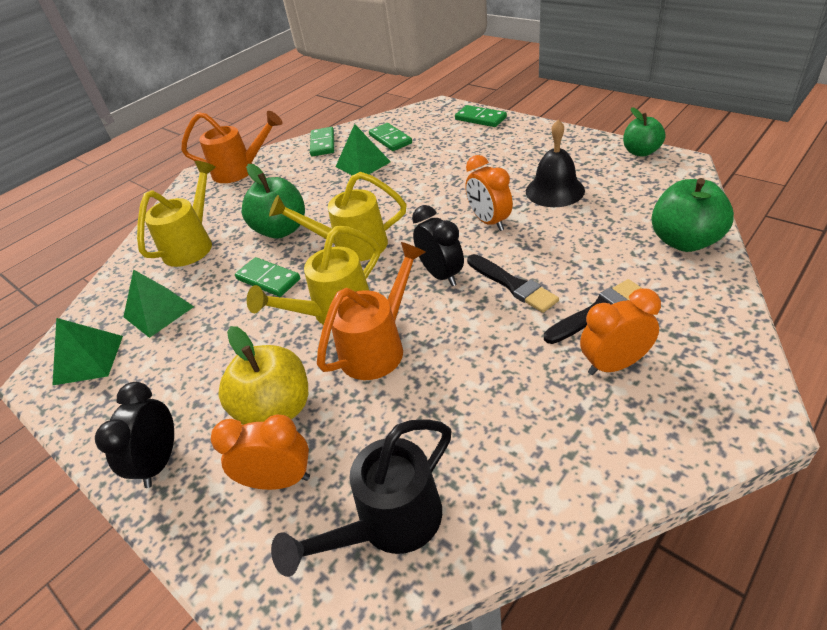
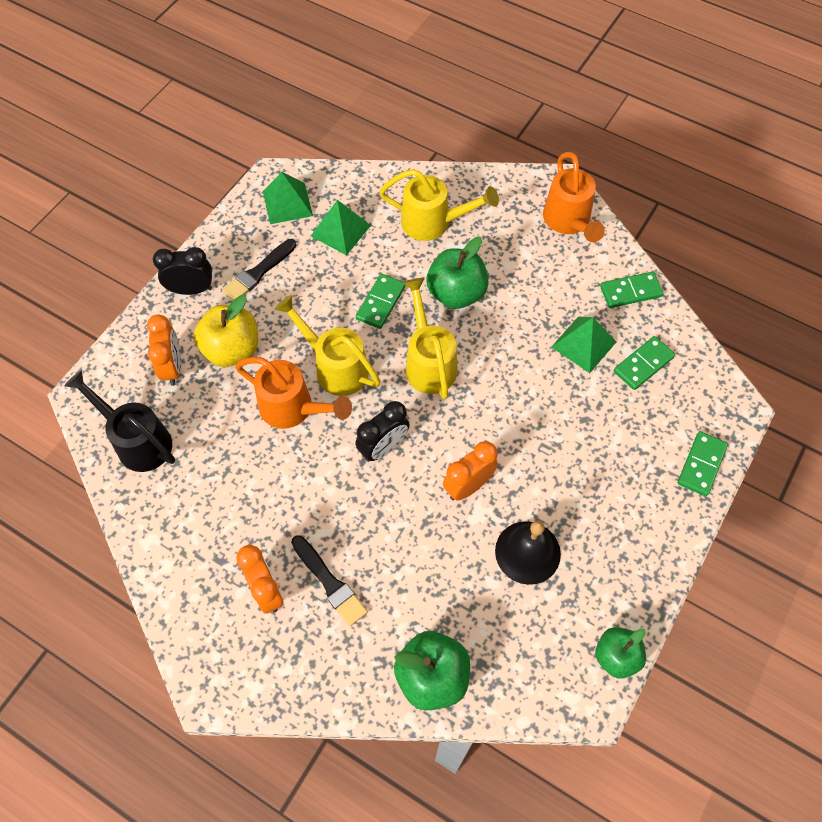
camera: 75 degrees right, 20 degrees up
black brush [467,254,559,313] -> black brush moved to [222,239,296,300]

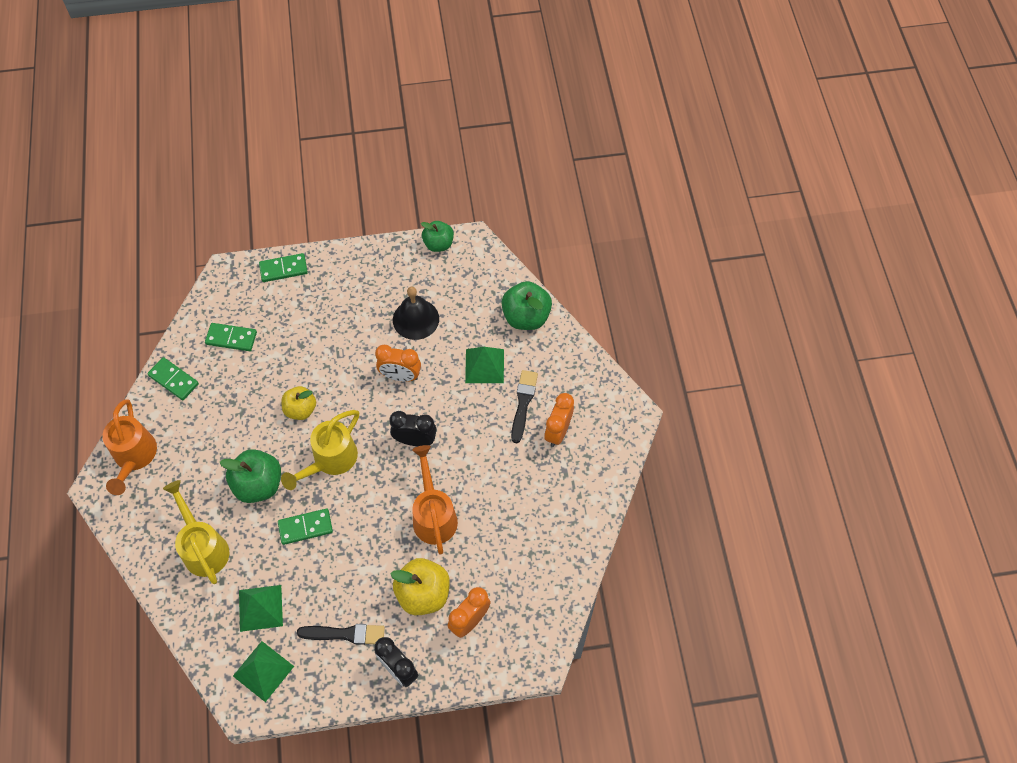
camera: 130 degrees left, 0 degrees up
black watering can [64,370,175,472] -> none
yellow watering can [275,295,381,396] -> none
orange watering can [543,152,605,242] -> orange watering can turned 135 degrees clockwise [102,399,157,495]
green pyramid [552,317,616,373] -> green pyramid moved to [465,347,504,383]
none -> yellow apple [281,386,316,420]

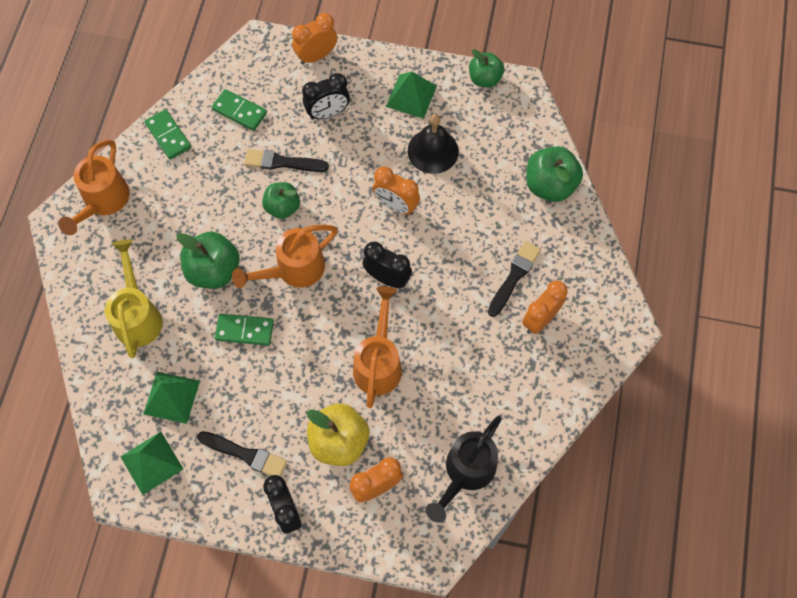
camera: 20 degrees right, 5 degrees up
green domino [259,253,308,282] -> orange clock [292,13,337,65]
yellow apple [281,386,316,420] -> green apple [262,182,300,219]
yellow watering can [281,410,359,490] -> orange watering can [232,225,338,288]
green pyramid [465,347,504,383] -> green pyramid moved to [386,71,437,119]
none -> black brush [244,149,329,172]
none -> black clock [302,73,350,120]
none -> black watering can [426,416,502,523]

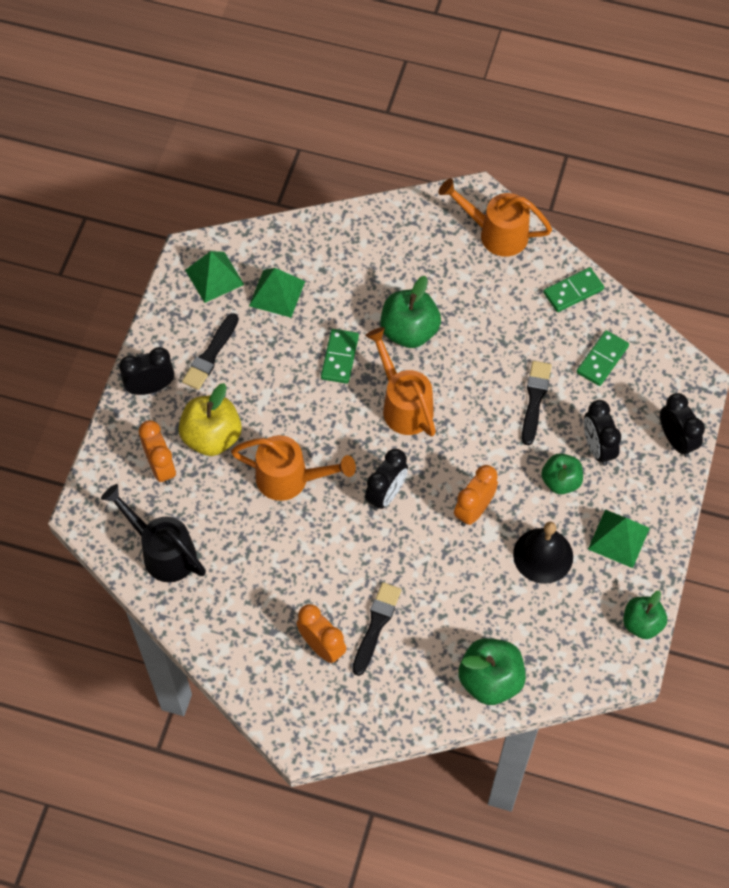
camera: 95 degrees right, 5 degrees down
yellow watering can [105,240,163,358] -> none
green apple [262,182,300,219] -> green apple moved to [541,453,583,494]
orange clock [292,13,337,65] -> black clock [660,393,705,457]
black brush [488,241,541,317] -> black brush turned 105 degrees counterclockwise [352,582,401,676]

